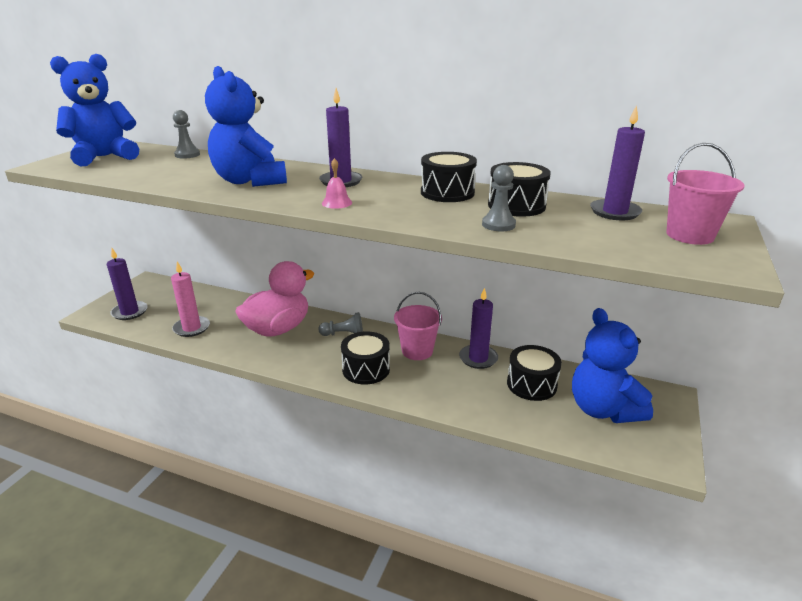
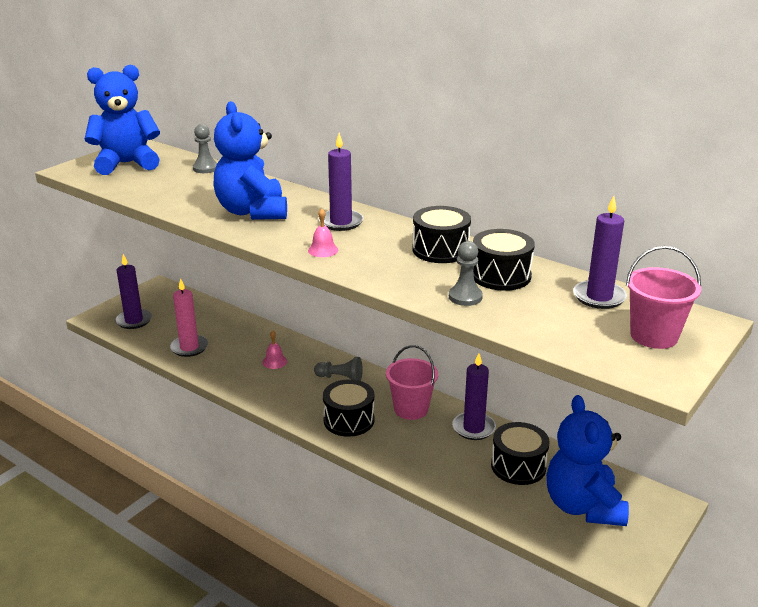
camera: 15 degrees right, 0 degrees up
pink duck [235,261,315,337] -> pink bell [262,330,287,369]

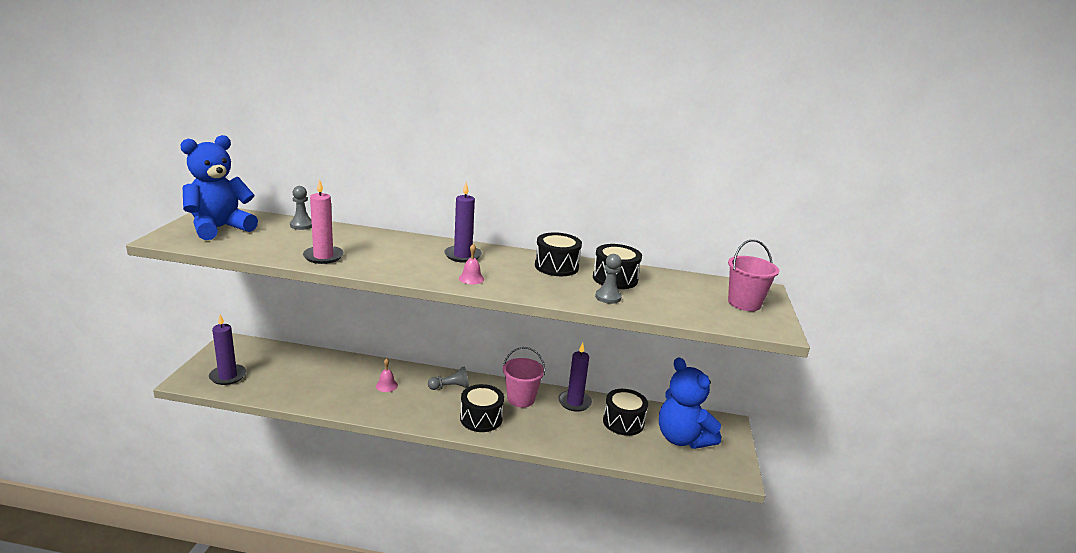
camera: 30 degrees left, 5 degrees down
pink candle [170,279,208,357] -> pink candle moved to [303,179,344,264]
blue teddy bear [213,101,287,220] -> none
purple candle [573,196,627,309] -> none

